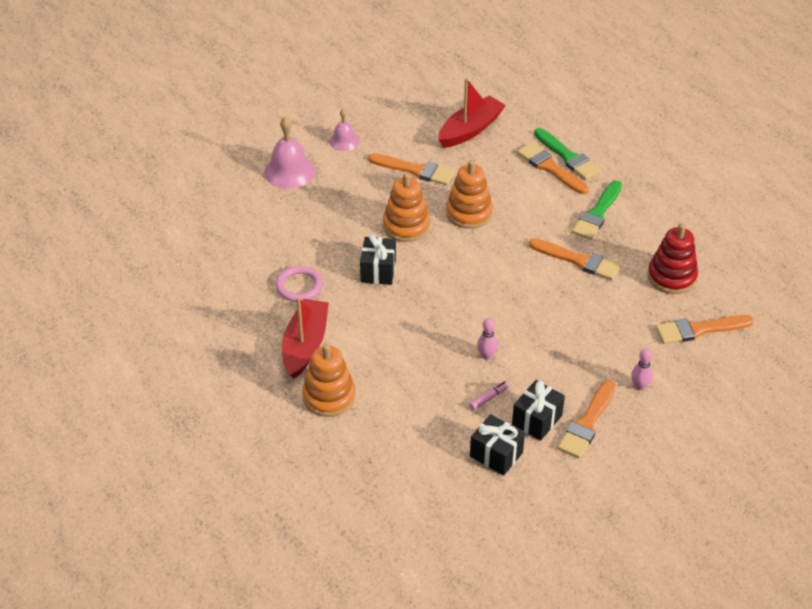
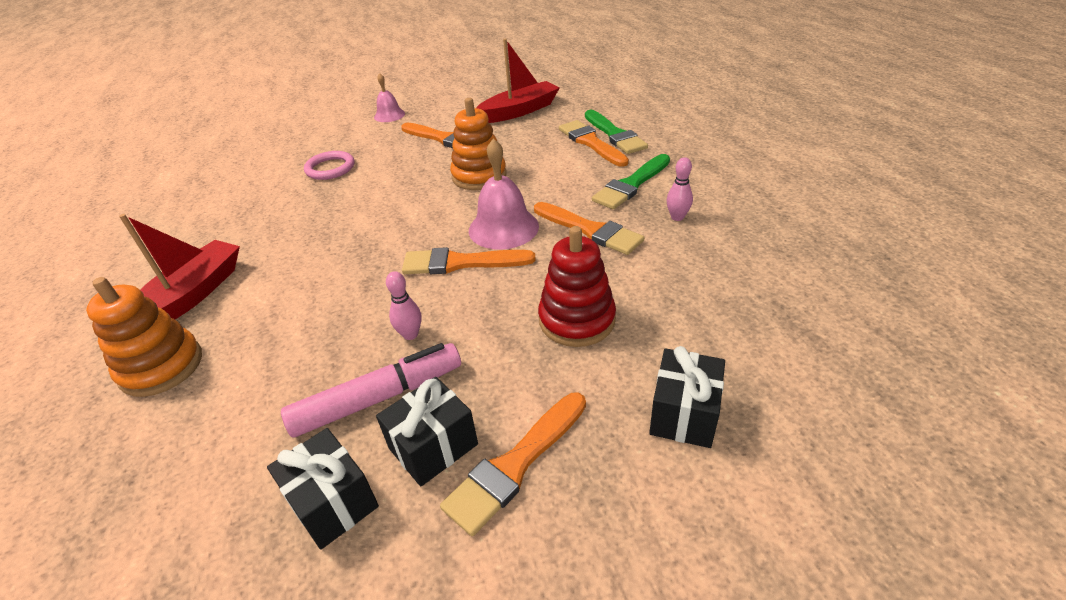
camera: 15 degrees right, 5 degrees down
pink bell [264,117,315,189] -> pink bell moved to [469,138,539,250]
pink ring [276,266,323,302] -> pink ring moved to [304,151,355,180]
black gift [360,234,396,285] -> black gift moved to [649,346,725,448]
orange stacking toy [383,173,430,242] -> none
pink marker [469,381,509,410] -> pink marker [281,343,461,437], size x2.26
pink bowling pin [631,348,653,390] -> pink bowling pin moved to [667,157,693,221]
red stacking toy [648,224,698,294] -> red stacking toy moved to [538,226,616,347]
orange brush [655,315,754,344] -> orange brush moved to [402,247,536,274]

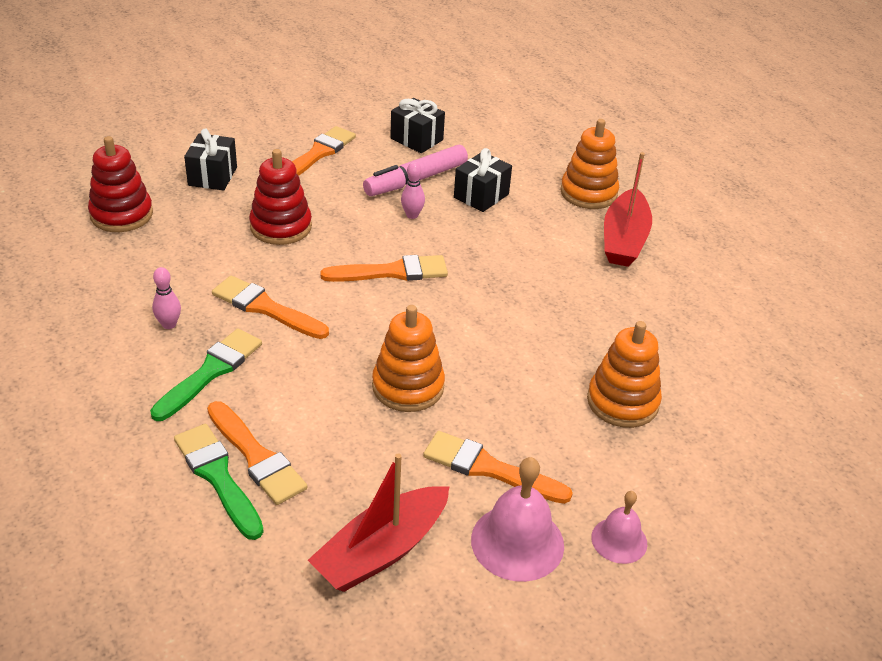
camera: 165 degrees right, 0 degrees up
pink ring [304,151,355,180] -> orange stacking toy [587,321,662,428]
black gift [376,377,478,486] -> black gift moved to [454,148,512,212]
pink bell [469,138,539,250] -> pink bell moved to [471,457,564,582]
none -> red stacking toy [88,136,153,232]

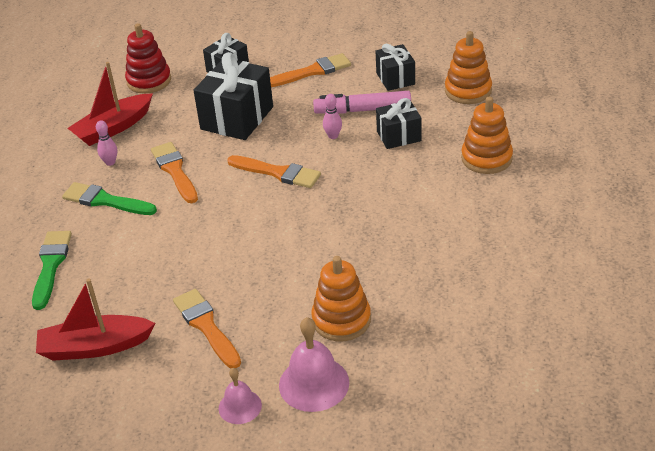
camera: 40 degrees right, 0 degrees up
green brush [150,328,262,421] -> green brush turned 135 degrees counterclockwise [62,182,157,215]
orange brush [207,401,307,505] -> none
red stacking toy [249,149,312,245] -> black gift [193,52,273,140]
orange stacking toy [372,305,445,412] -> orange stacking toy moved to [445,31,492,104]
pink bell [471,457,564,582] -> pink bell moved to [279,317,349,412]
red boat [604,152,652,267] -> red boat moved to [68,62,153,146]

